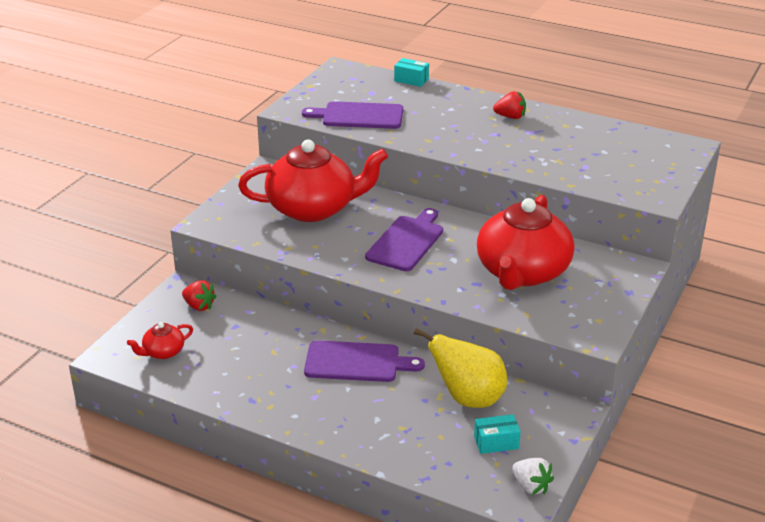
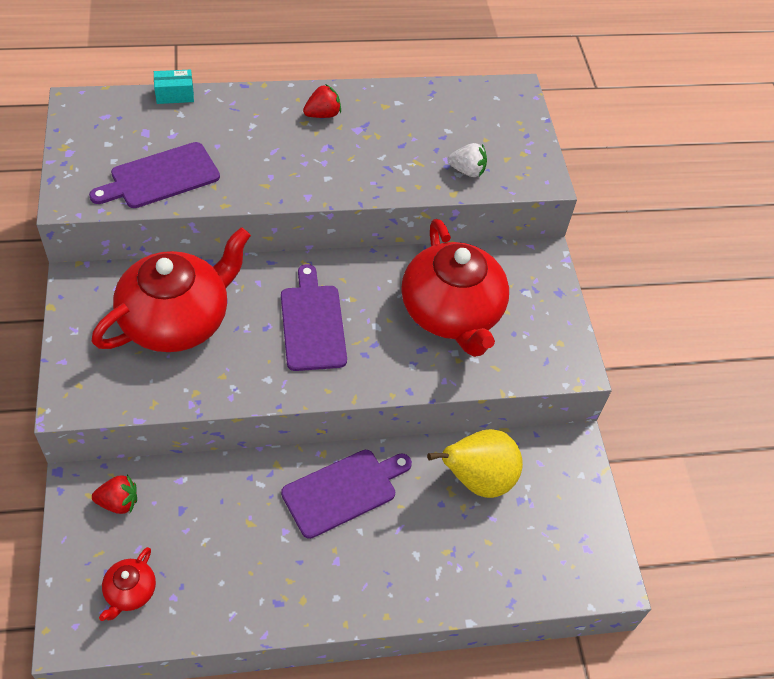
camera: 40 degrees left, 20 degrees up
turquoise box [474,414,521,454] -> none
white strawberry [512,458,554,495] -> white strawberry moved to [447,143,487,177]

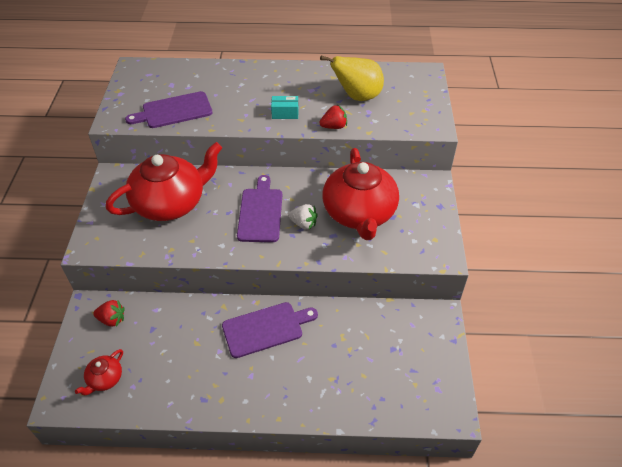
camera: 15 degrees right, 5 degrees down
turquoise box [154,70,194,104] -> turquoise box moved to [271,96,298,119]
red strawberry [303,84,341,118] -> red strawberry moved to [319,105,347,129]
yellow pear [427,429,523,498] -> yellow pear moved to [320,56,384,101]
white strawberry [447,143,487,177] -> white strawberry moved to [288,204,318,229]

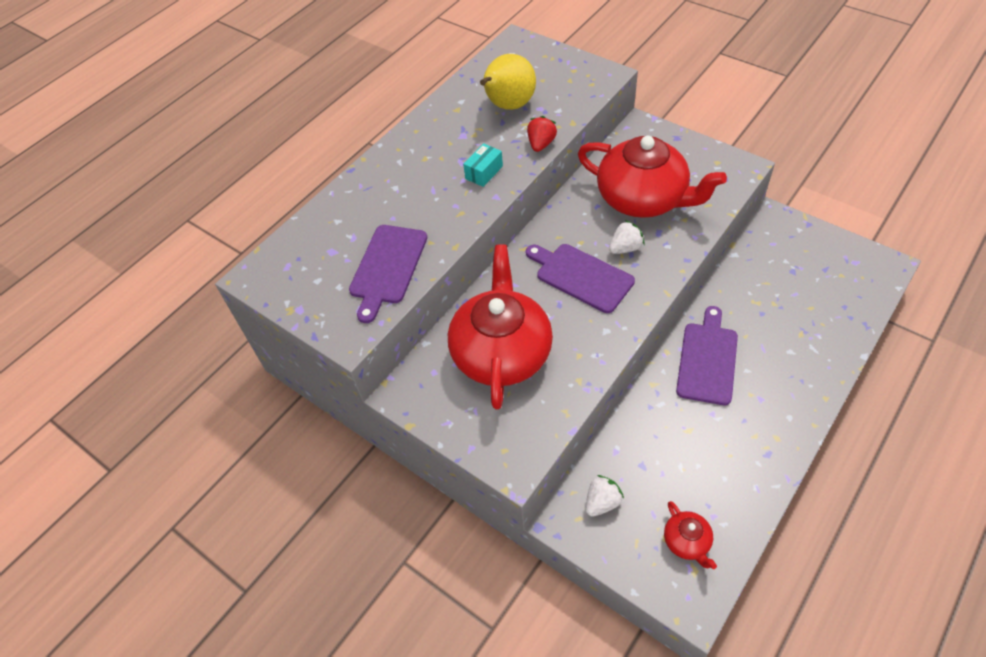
camera: 50 degrees left, 5 degrees up
red strawberry [93,300,125,327] -> white strawberry [586,475,624,517]

